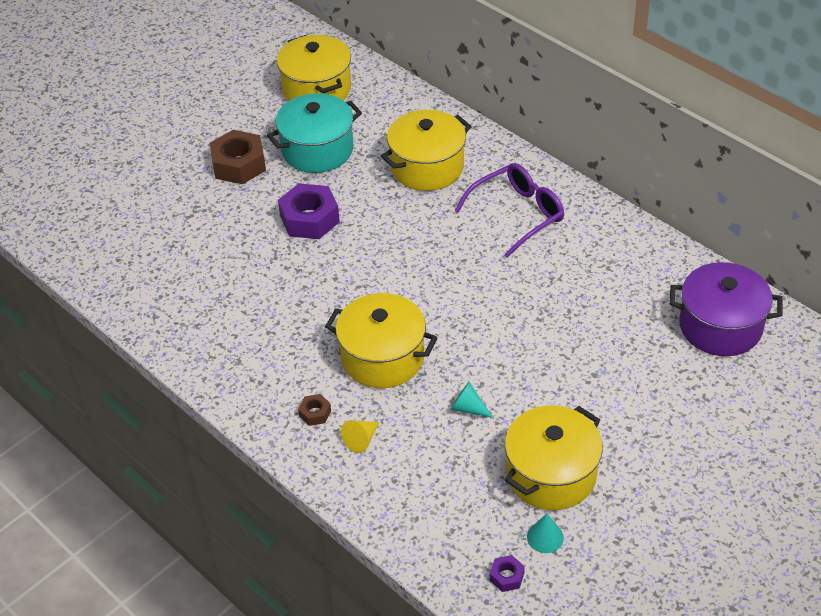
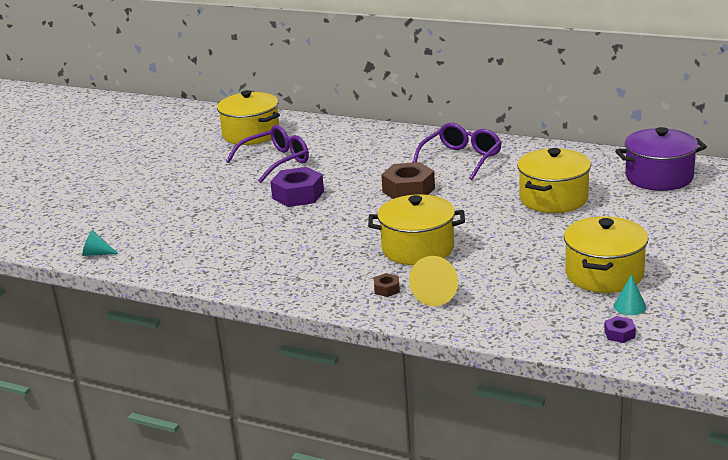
camera: 20 degrees left, 20 degrees down
brown nut [210,130,266,184] -> brown nut moved to [381,162,435,199]
turquoise pot [267,93,362,173] -> purple glasses [226,125,309,183]
yellow cone [341,420,379,453] -> yellow cone [409,256,458,306], size x1.63
yellow pot [381,110,472,191] -> yellow pot moved to [517,148,591,213]
turquoise cone [450,382,493,418] -> turquoise cone moved to [82,230,118,256]

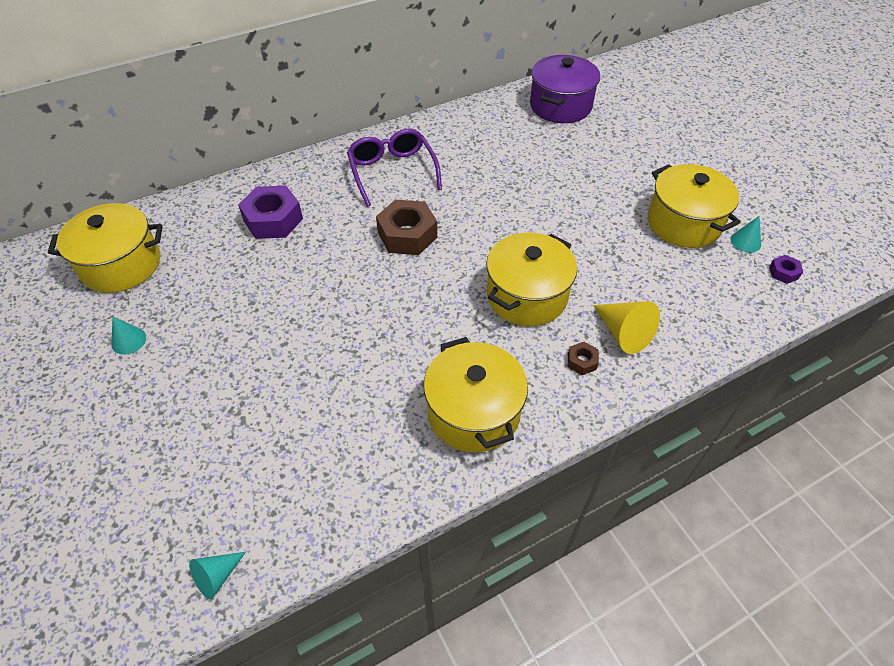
camera: 55 degrees left, 25 degrees up
purple glasses [226,125,309,183] -> none
purple nut [270,167,324,207] -> purple nut moved to [238,186,303,239]
yellow pot [517,148,591,213] -> yellow pot moved to [424,337,528,453]
none -> turquoise cone [111,317,146,355]

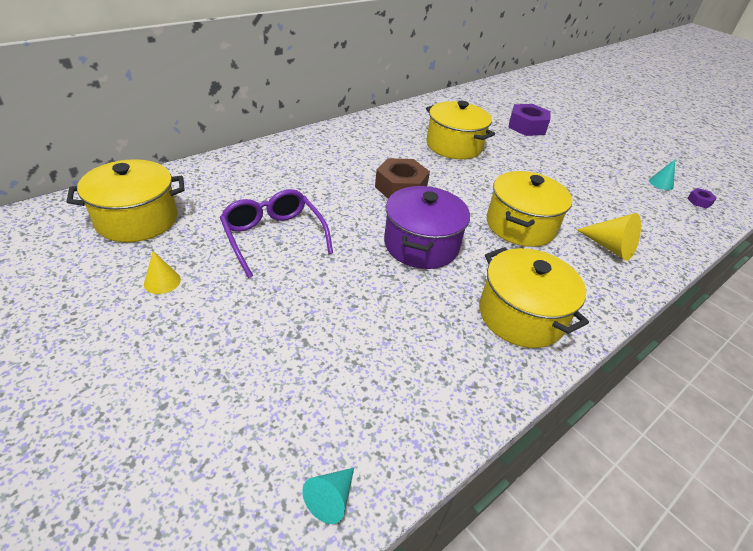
camera: 15 degrees left, 10 degrees down
turquoise cone [111,317,146,355] -> yellow cone [144,251,181,294]
purple nut [238,186,303,239] -> purple nut moved to [508,104,551,136]
purple glasses [347,129,442,207] -> purple glasses moved to [220,189,333,278]
purple pot [530,55,600,123] -> purple pot moved to [384,186,470,269]
brown nut [568,342,599,375] -> none
yellow pot [648,164,741,248] -> yellow pot moved to [426,101,495,159]

